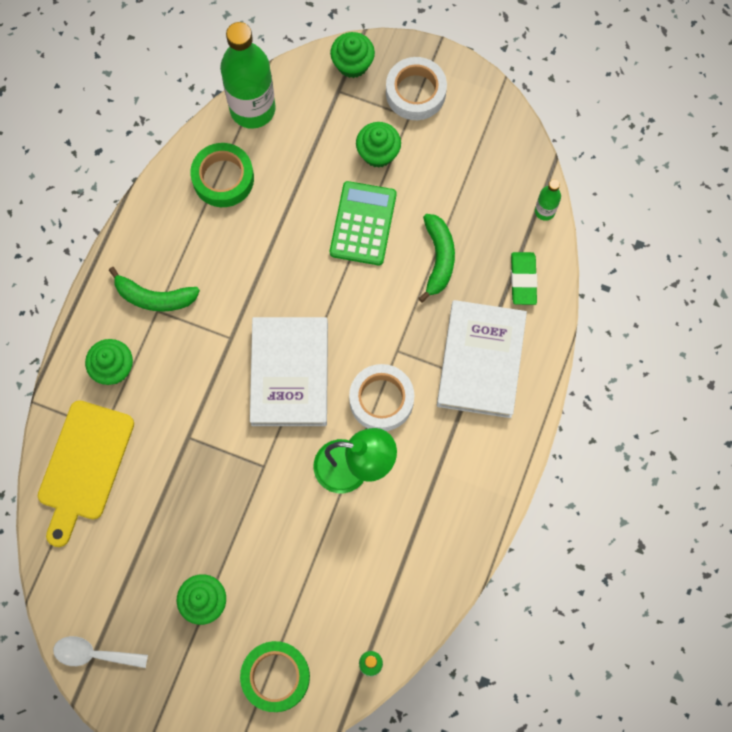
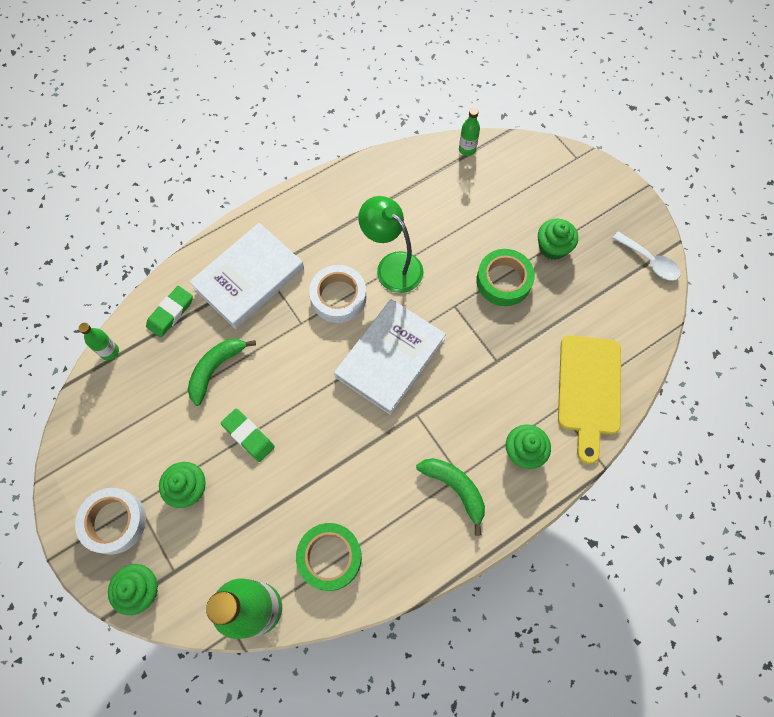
camera: 145 degrees left, 5 degrees down
yellow cutting board [38,400,134,547] -> yellow cutting board turned 135 degrees clockwise [558,335,621,464]
green tape [240,641,310,712] -> green tape moved to [476,249,535,306]
green calculator [330,181,397,265] -> green eraser [221,409,275,462]

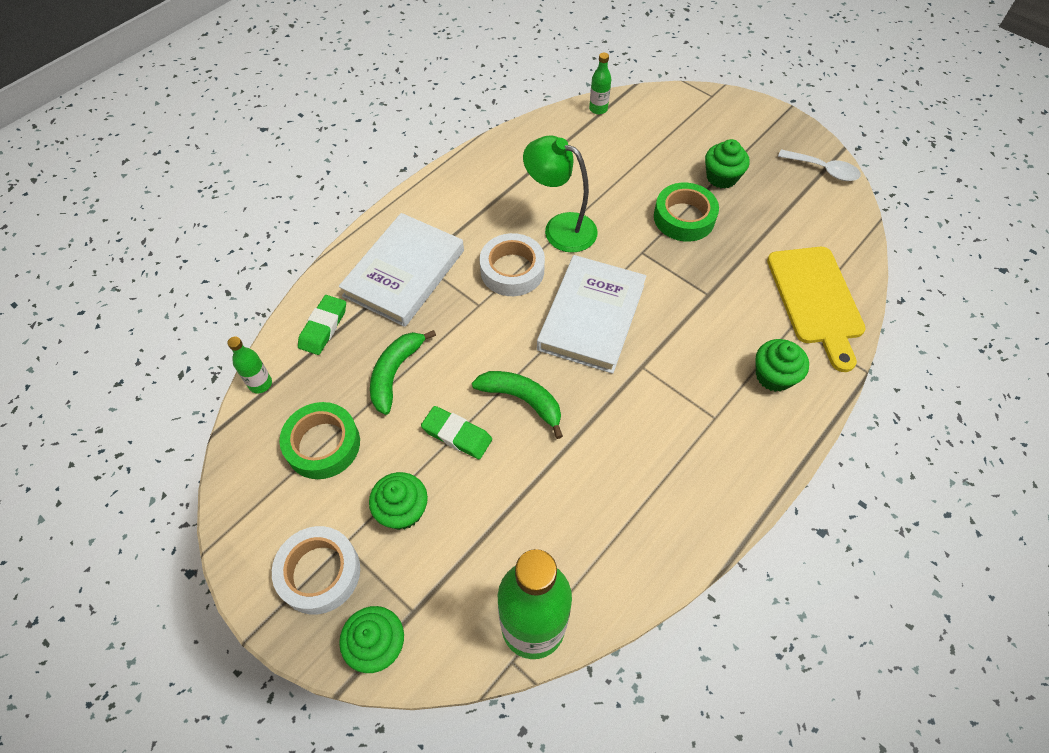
camera: 15 degrees left, 10 degrees down
green tape [296,523,362,591] -> green tape moved to [279,402,360,479]
green banana [416,458,485,536] -> green banana moved to [472,371,563,439]

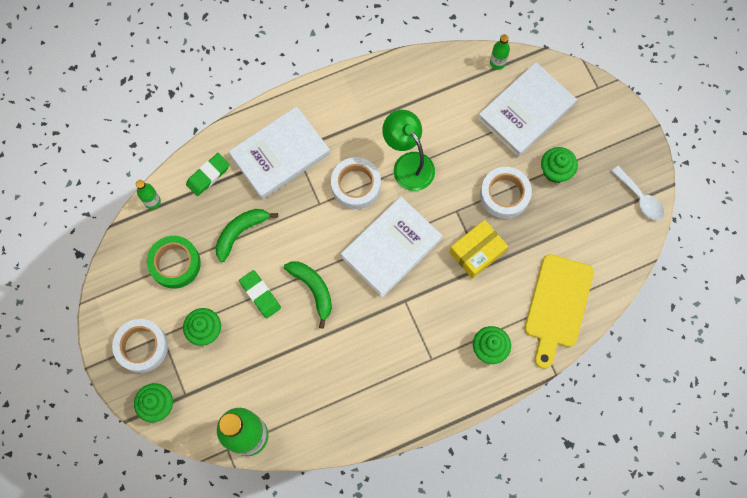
camera: 25 degrees right, 15 degrees up
green tape [654,183,719,242] -> white tape [480,167,532,219]
none -> yellow box [449,220,508,279]
none -> white book [478,62,577,157]

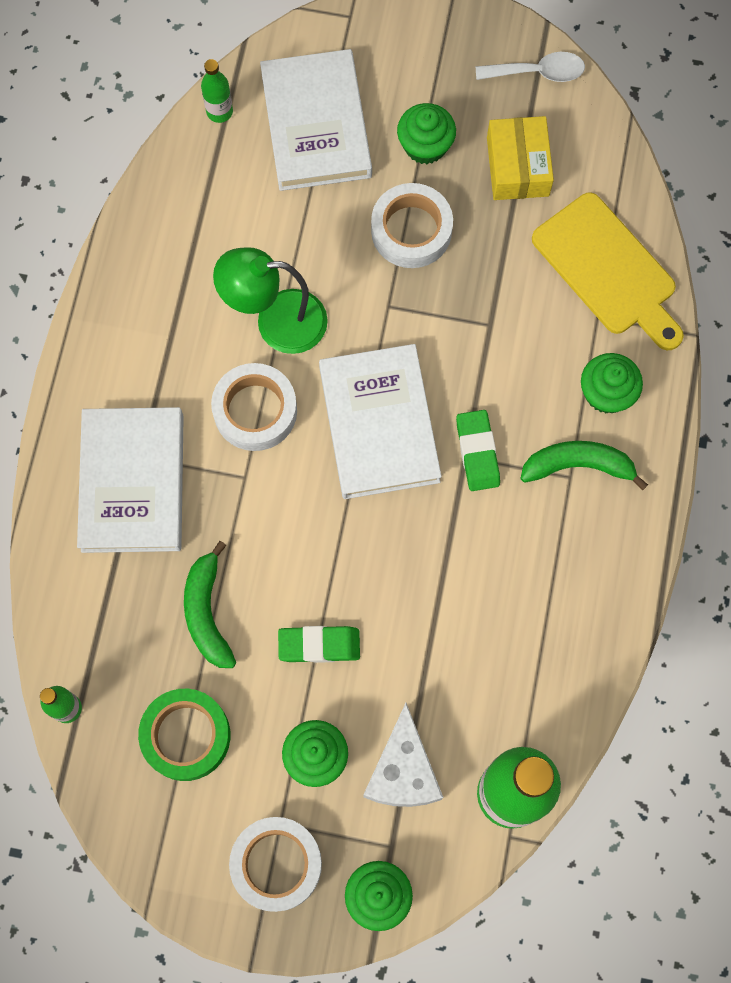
camera: 55 degrees left, 0 degrees up
green eraser [186,153,230,196] -> green eraser moved to [456,410,500,491]
green banana [284,261,332,329] -> green banana moved to [520,441,648,490]
yellow box [449,220,508,279] -> yellow box moved to [487,116,554,200]
none -> white cheese [363,703,443,807]

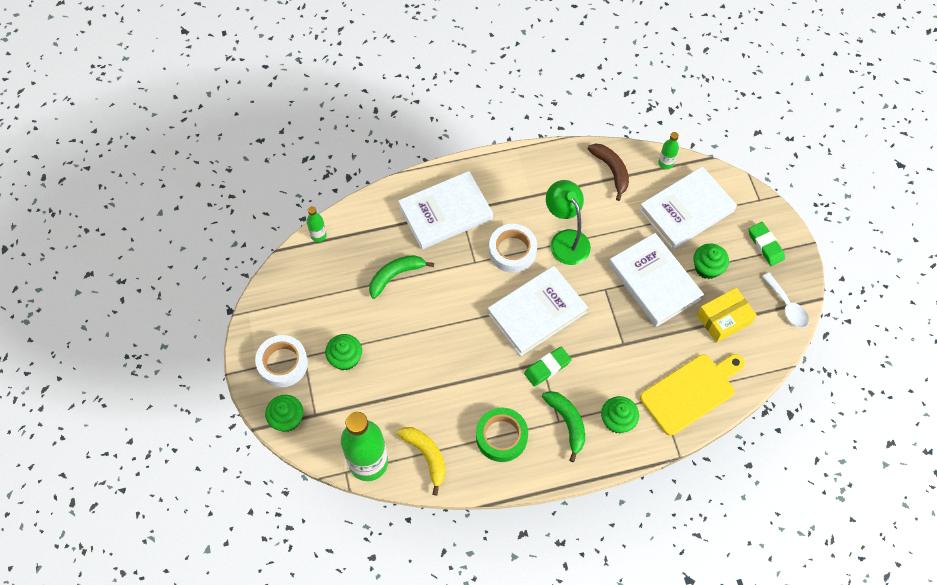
camera: 65 degrees right, 10 degrees down
green tape [138,689,230,781] -> green tape moved to [476,407,528,462]
green eraser [278,626,360,663] -> green eraser moved to [749,222,785,266]
white cheese [363,703,443,807] -> none
white tape [371,183,453,268] -> white book [609,233,704,327]
yellow cutting board [532,192,684,350] -> yellow cutting board turned 150 degrees counterclockwise [640,354,745,436]
none -> yellow banana [397,427,446,496]
none -> brown banana [588,144,629,201]

